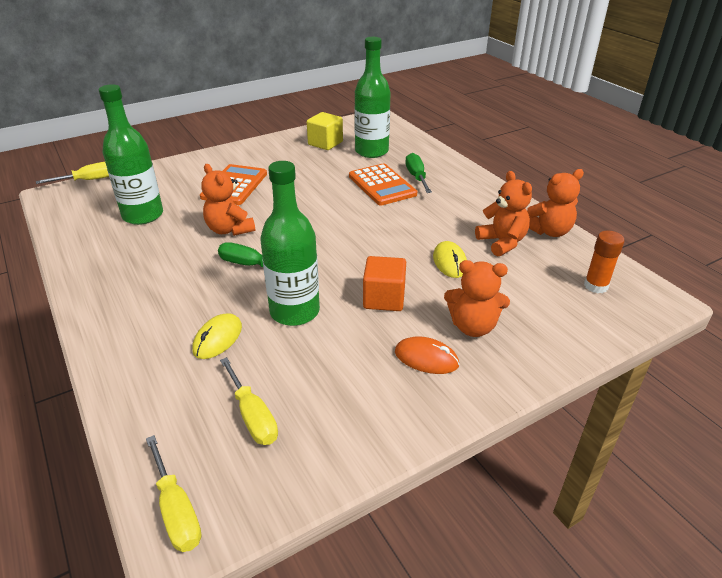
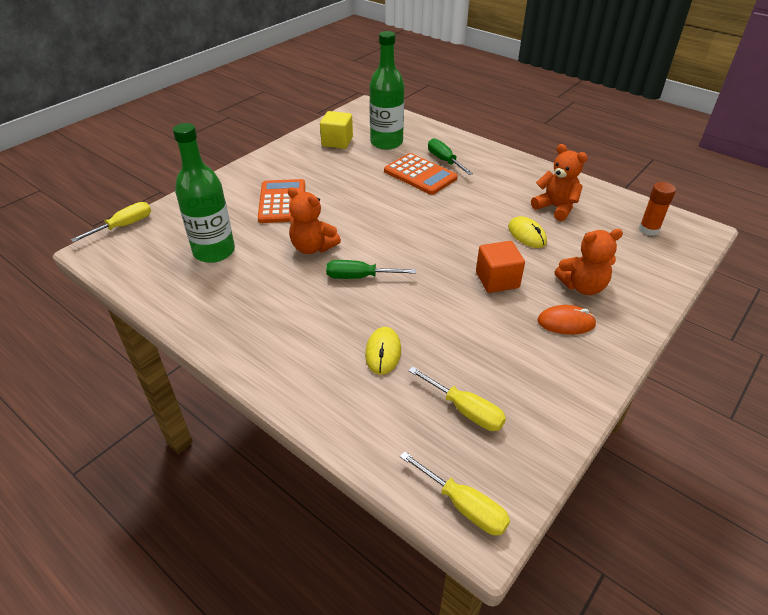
camera: 20 degrees left, 5 degrees up
green bottle [260,161,320,326] -> none
orange teddy bear [527,169,584,237] -> none

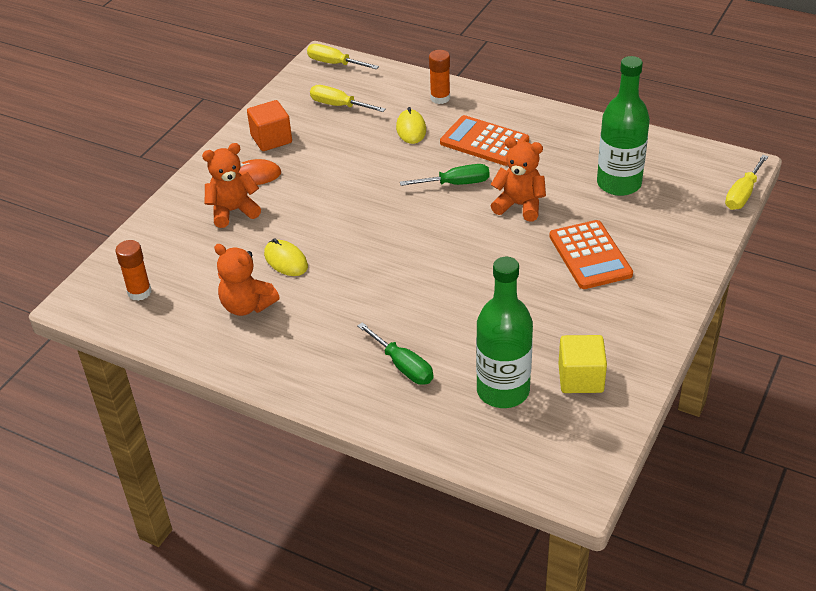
camera: 170 degrees right, 0 degrees up
orange calculator [384,153,458,195] -> orange calculator moved to [440,115,529,166]
orange cube [476,241,525,293] -> orange cube moved to [247,100,292,151]
none -> orange glue stick [429,50,450,104]

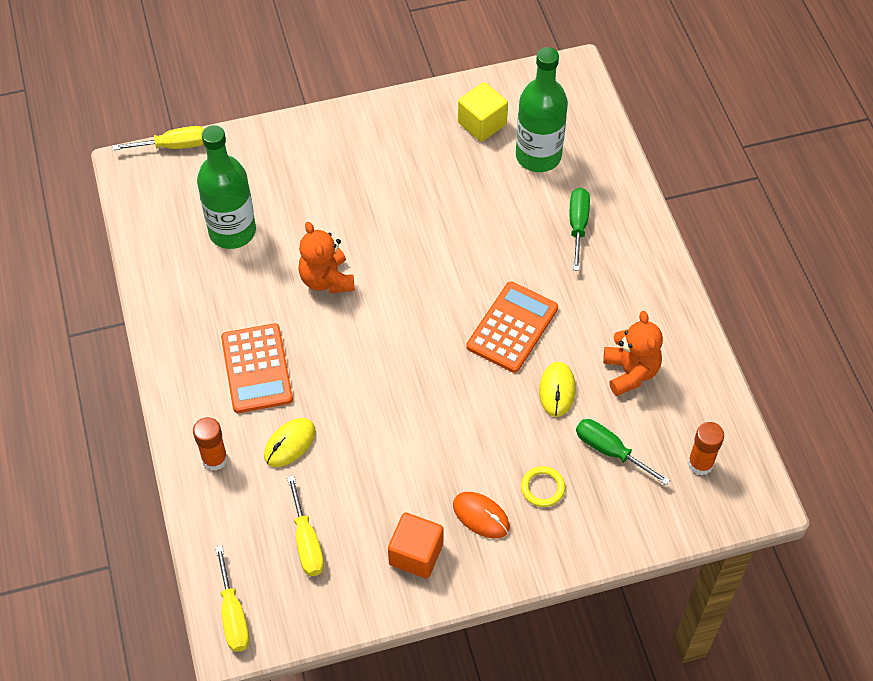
camera: 135 degrees left, 15 degrees up
orange teddy bear [202,143,261,228] -> yellow ring [521,466,565,507]
green screwdriver [400,164,490,186] -> green screwdriver moved to [576,419,670,485]
orange calculator [549,220,633,289] -> orange calculator moved to [466,281,558,373]

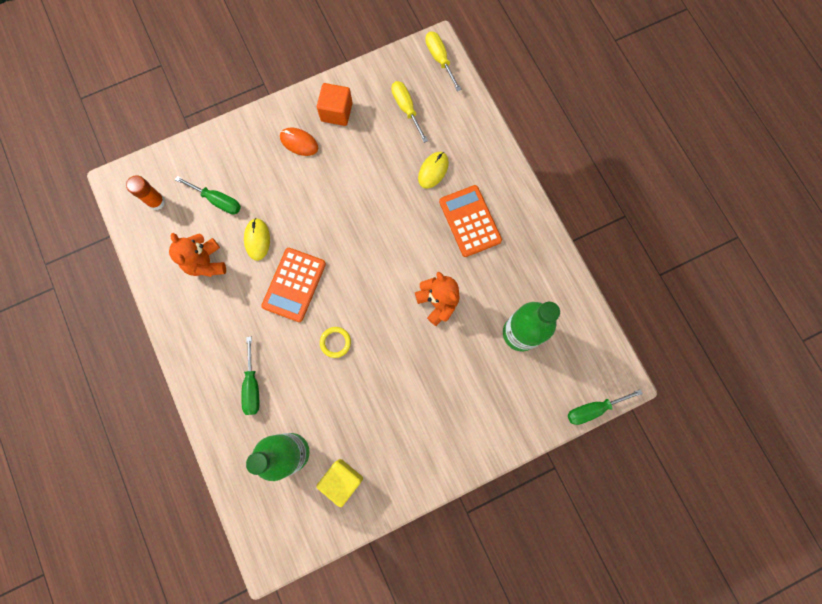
camera: 170 degrees right, 20 degrees up
yellow screwdriver [112,126,205,150] -> green screwdriver [568,389,643,425]
orange glue stick [193,417,228,471] -> none
yellow ring [521,466,565,507] -> yellow ring moved to [320,327,351,358]

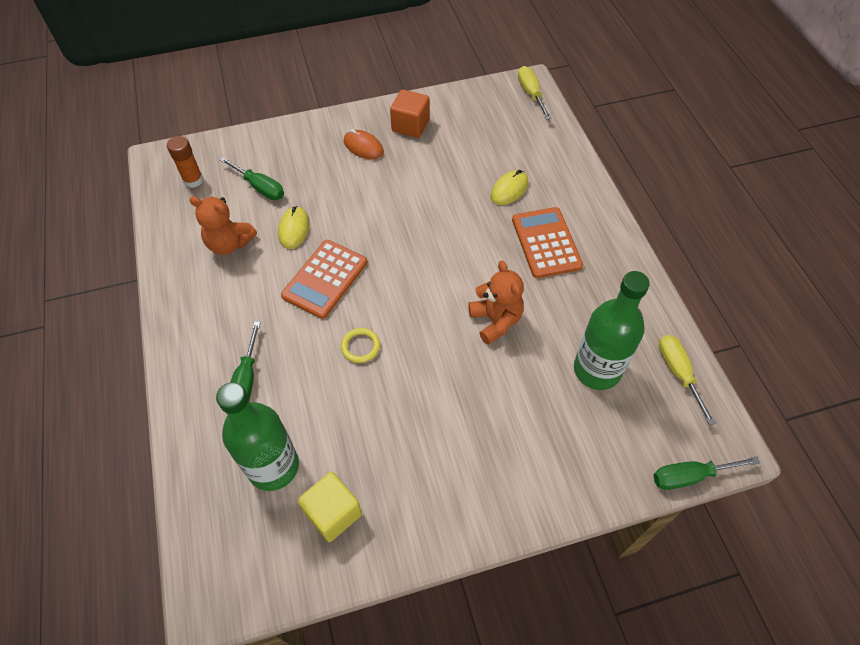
camera: 10 degrees right, 20 degrees down
orange teddy bear [169,233,226,277] -> orange teddy bear turned 60 degrees counterclockwise [189,196,257,255]
yellow screwdriver [391,81,428,143] -> yellow screwdriver moved to [659,335,716,425]

